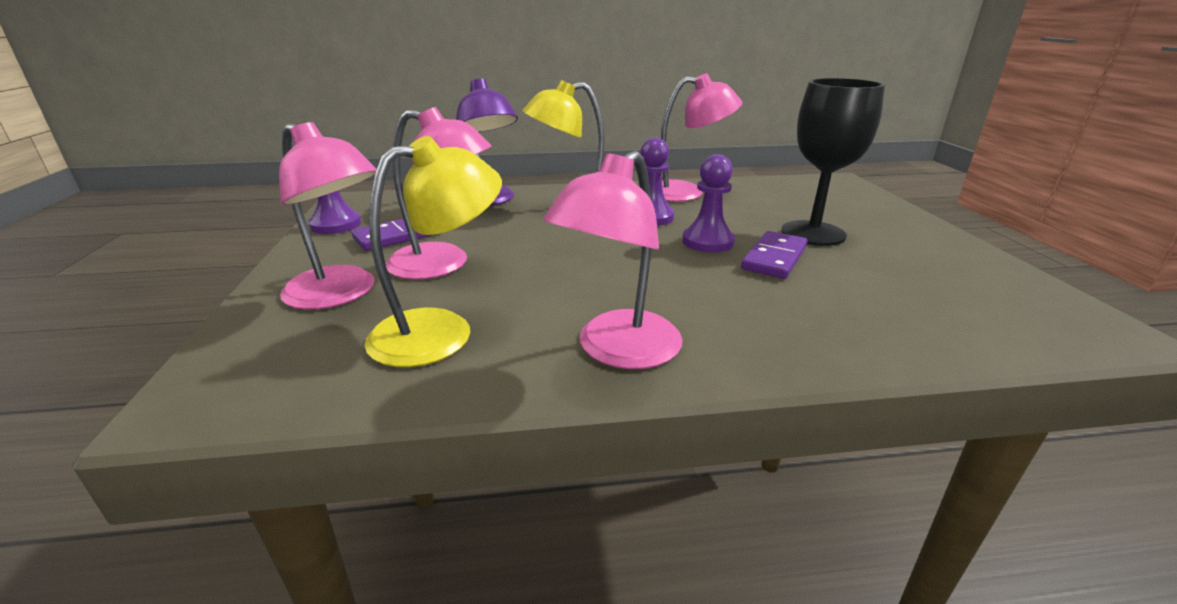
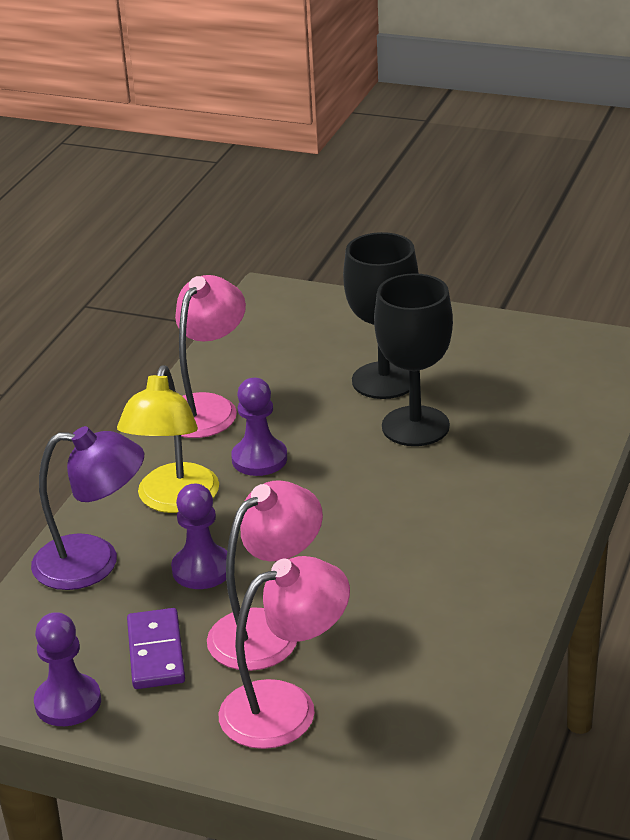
camera: 60 degrees left, 5 degrees up
yellow lamp [365,136,502,367] -> none
pink lamp [543,151,683,369] -> none
purple pawn [682,154,735,253] -> purple pawn moved to [171,484,227,589]
purple domino [741,231,808,279] -> black goblet [374,273,453,446]

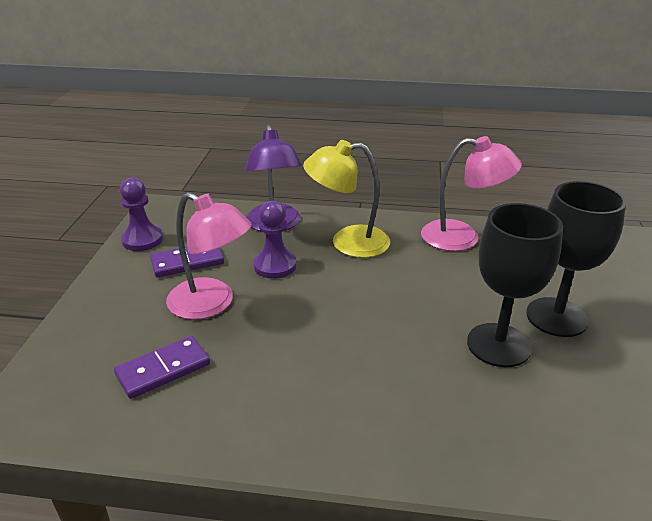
camera: 75 degrees right, 0 degrees up
pink lamp [218,556,350,749] -> none
purple pawn [231,378,287,476] -> none
none -> purple domino [114,336,210,399]

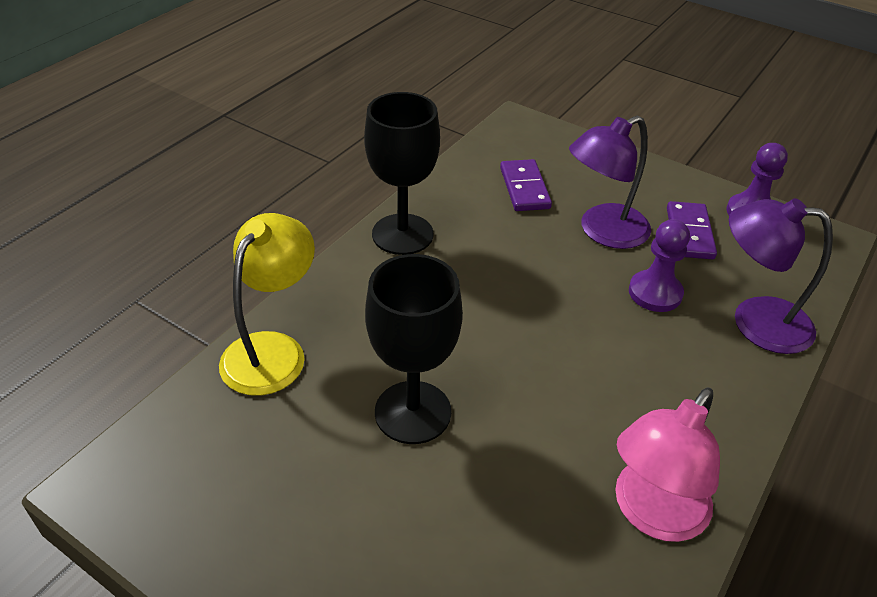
camera: 115 degrees right, 10 degrees up
pink lamp [166,192,252,320] -> purple lamp [569,116,651,249]
yellow lamp [303,140,390,258] -> yellow lamp moved to [219,213,315,396]
black goblet [526,181,626,337] -> black goblet moved to [364,92,440,255]

